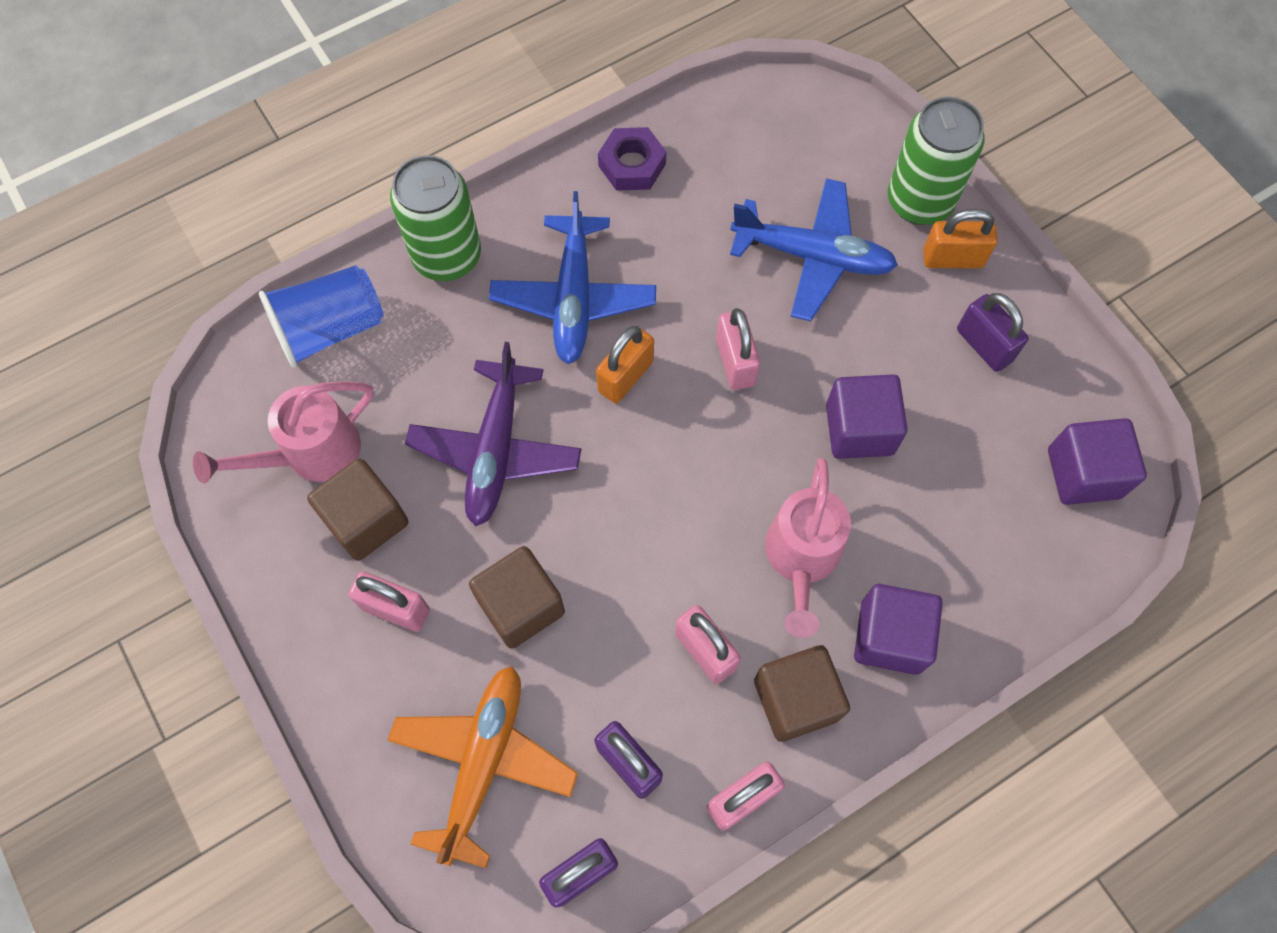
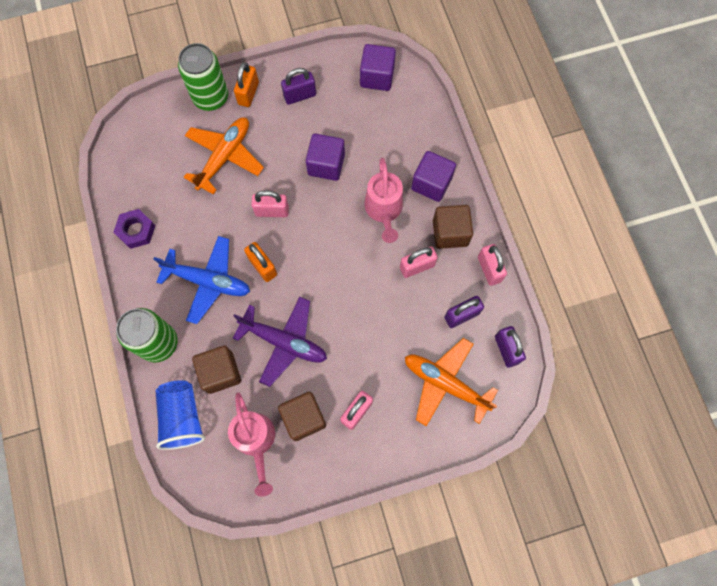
camera: 75 degrees left, 5 degrees up
brown cube [469,546,565,649] -> brown cube moved to [192,346,241,394]
blue plane [730,178,898,321] -> orange plane [184,117,264,195]
pink watering can [765,458,851,638] -> pink watering can turned 60 degrees clockwise [365,158,403,243]

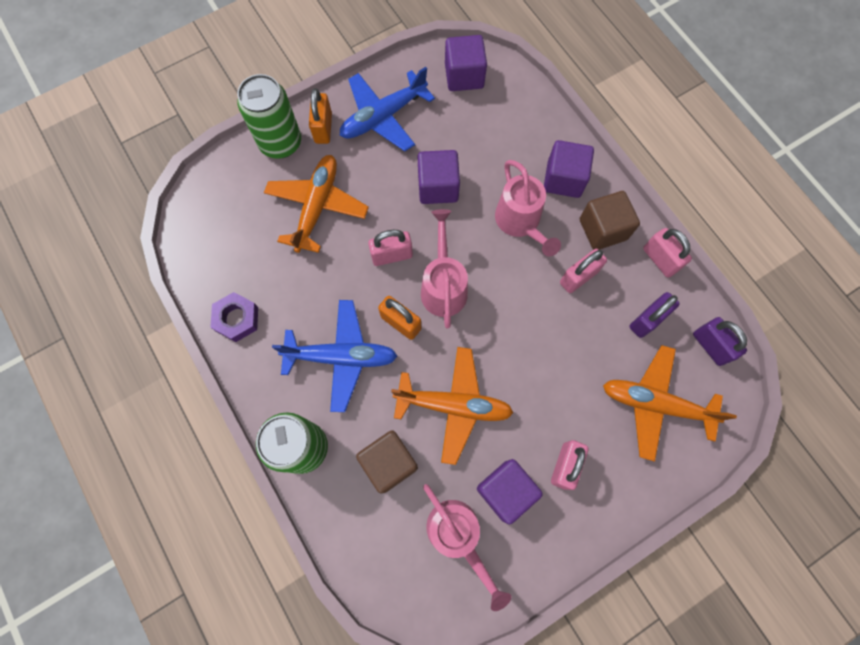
camera: 15 degrees left, 0 degrees up
blue cup [155,380,205,450] -> none
purple plane [233,297,327,387] -> orange plane [391,347,514,465]
brown cube [278,392,326,441] -> purple cube [477,459,543,525]
purple padlock [281,68,316,105] -> blue plane [339,67,435,152]
none -> pink watering can [421,209,468,328]

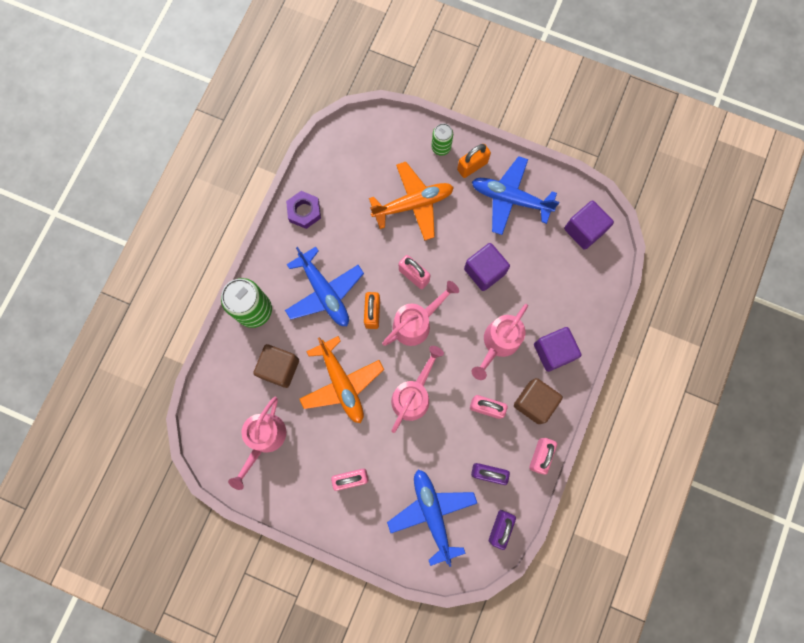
camera: 55 degrees right, 5 degrees up
green can [237,74,301,159] -> green can [431,123,453,156], size x0.55
purple cube [477,459,543,525] -> none
orange plane [603,345,737,462] -> blue plane [387,470,477,567]
none -> pink watering can [391,346,444,433]

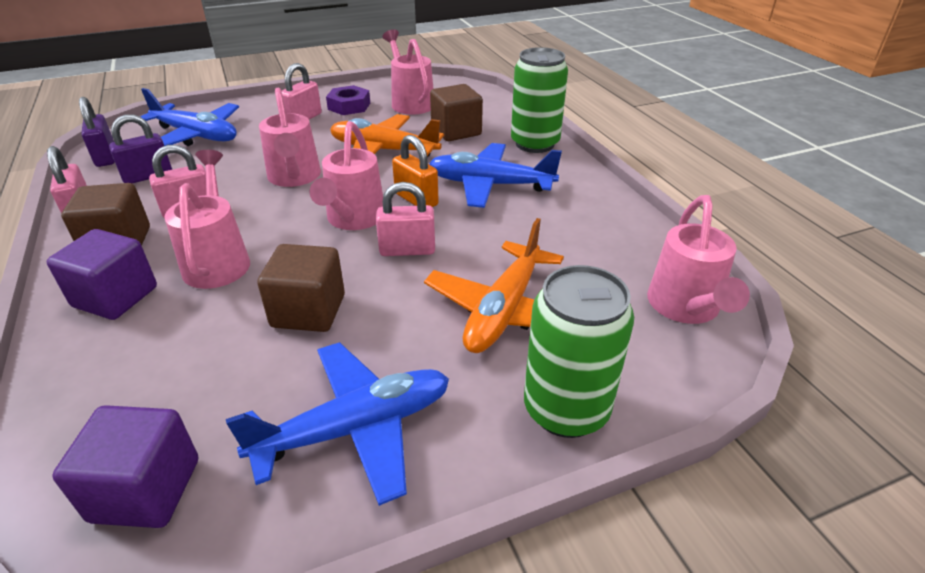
camera: 135 degrees right, 40 degrees down
purple nut [286,191,321,229] -> purple nut moved to [326,85,370,115]
green can [431,123,453,156] -> green can [524,265,634,438], size x1.80
orange padlock [457,144,491,178] -> none
purple cube [464,243,510,291] -> brown cube [257,244,345,332]
none -> pink watering can [647,195,750,324]

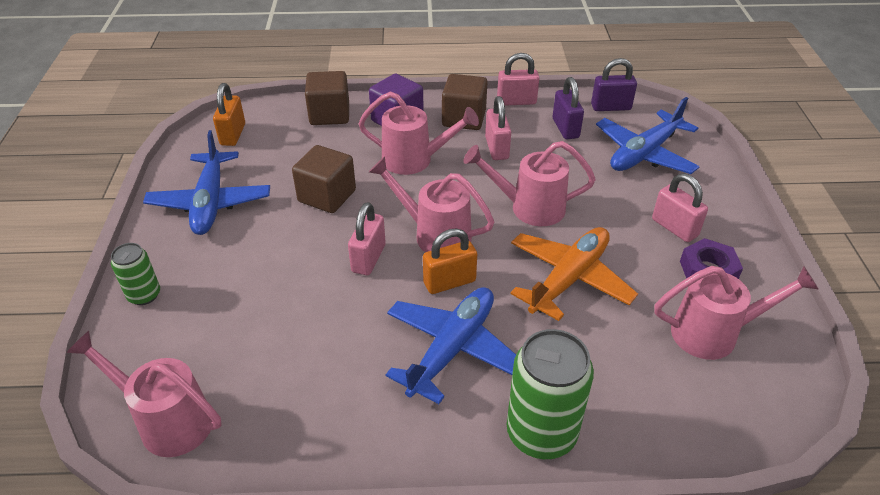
camera: 110 degrees right, 5 degrees up
purple cube [52,405,198,528] -> orange padlock [213,83,245,146]
orange plane [424,218,564,353] -> none
brown cube [430,84,483,141] -> brown cube moved to [305,71,349,125]
green can [524,265,634,438] -> green can [111,243,160,305], size x0.55

